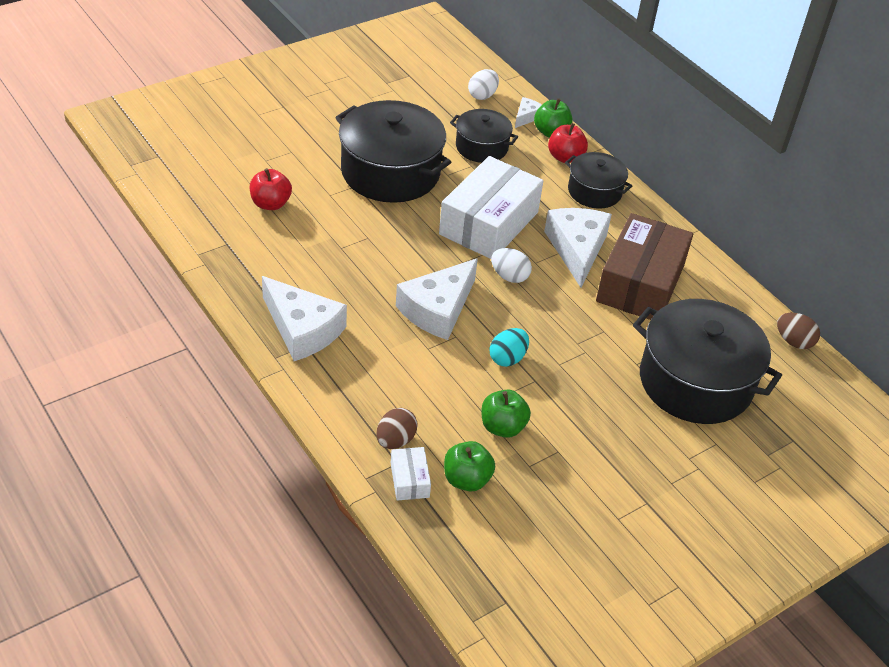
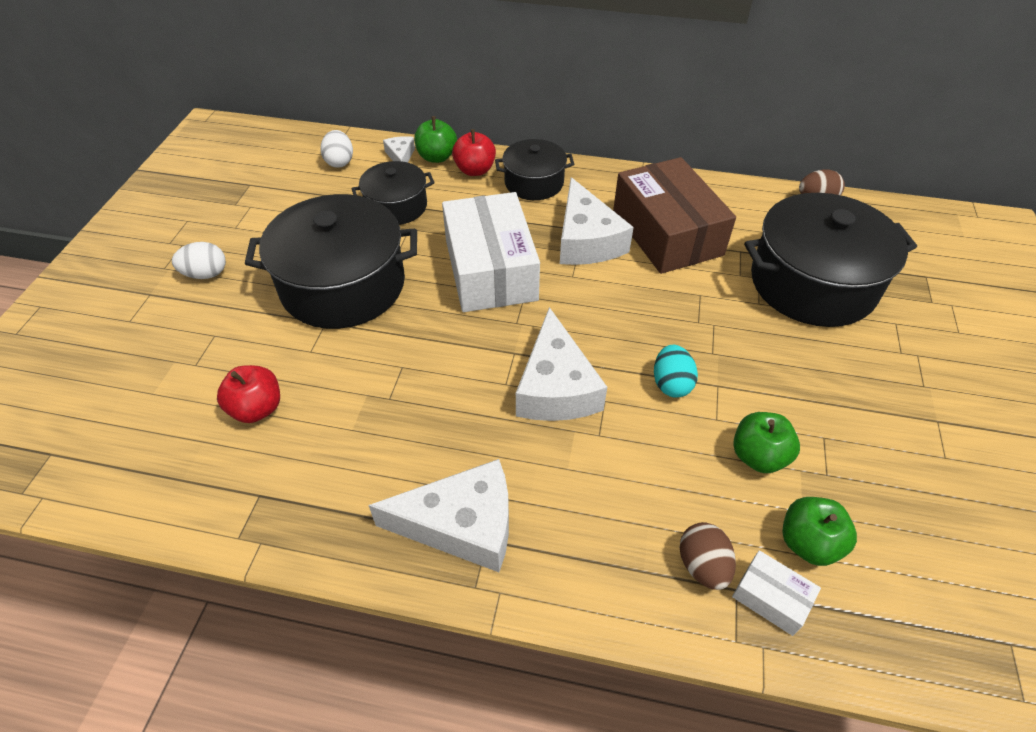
camera: 40 degrees left, 5 degrees up
white egg [491,248,532,283] -> white egg moved to [172,242,226,279]
white cheese [544,208,612,288] -> white cheese turned 150 degrees counterclockwise [560,177,634,265]

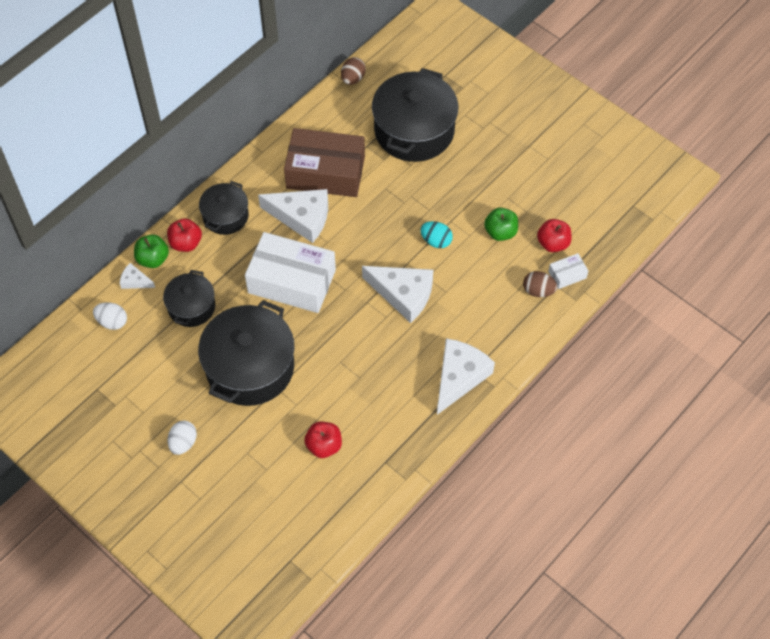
camera: 60 degrees left, 10 degrees up
green apple [782,497,857,566] -> red apple [537,219,572,252]

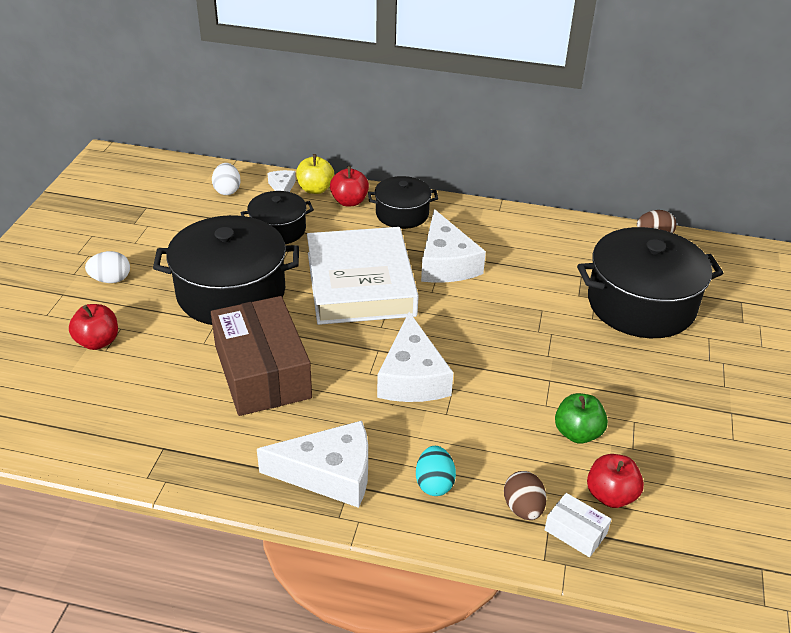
camera: 60 degrees right, 20 degrees down
green apple [134,234,169,268] -> yellow apple [296,154,334,194]
white box [245,232,336,313] -> white book [307,227,419,325]
brown box [284,128,365,197] -> brown box moved to [211,296,312,416]
red apple [304,421,342,458] -> red apple moved to [69,304,118,350]
turquoise egg [420,221,453,248] -> turquoise egg moved to [416,446,456,496]

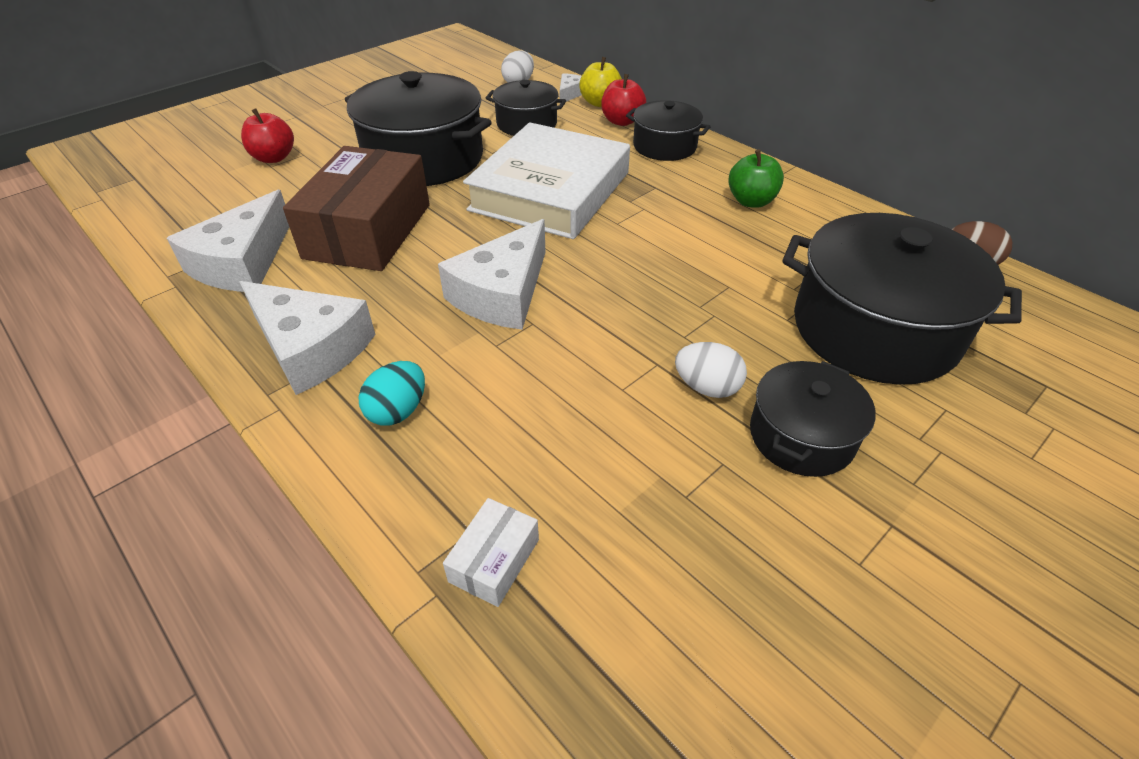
camera: 35 degrees right, 5 degrees up
white egg [85,251,130,283] -> white egg moved to [675,342,747,398]
white cheese [421,209,486,283] -> white cheese moved to [167,190,289,292]
brown egg [504,471,546,520] -> none
white box [545,493,611,557] -> white box turned 45 degrees clockwise [443,498,539,607]
green apple [555,393,608,444] -> green apple moved to [728,149,784,208]
red apple [587,454,644,508] -> none
none -> black pot [750,361,876,477]

